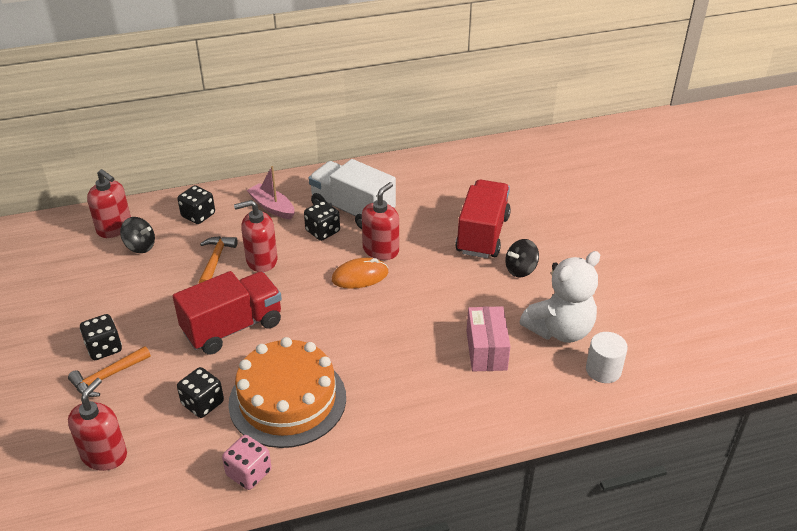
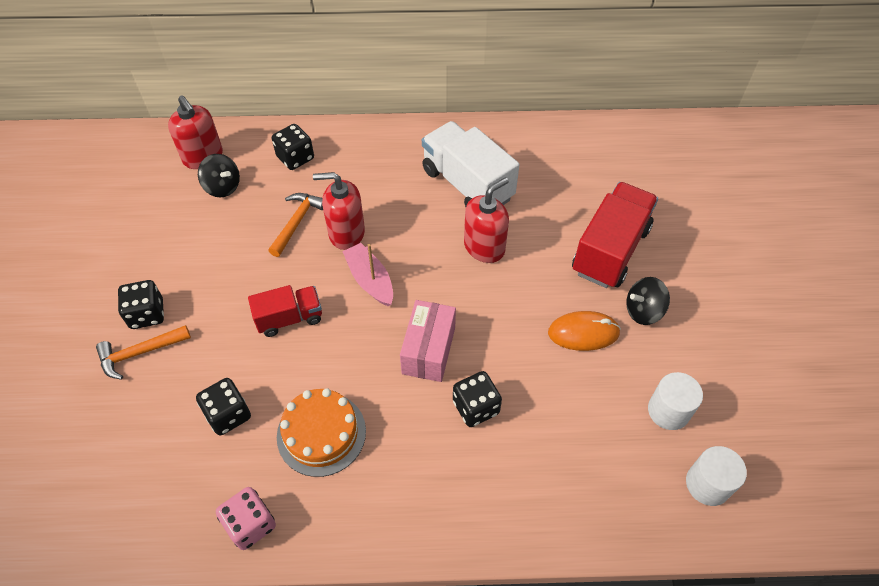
camera: 15 degrees right, 15 degrees up
red soap dispenser [68,378,127,471] -> none
red truck [173,271,282,355] -> red truck [248,285,322,337], size x0.59
orange cake [228,337,346,448] -> orange cake [277,388,366,477], size x0.65
pink boat [247,166,294,219] -> pink boat moved to [342,243,393,306]
black dice [304,201,340,241] -> black dice moved to [453,371,502,427]
orange mouse [332,258,388,289] -> orange mouse moved to [548,311,621,351]
pink box [466,306,511,371] -> pink box moved to [400,300,456,382]
white teddy bear [520,251,600,343] -> white cylinder [648,372,703,430]

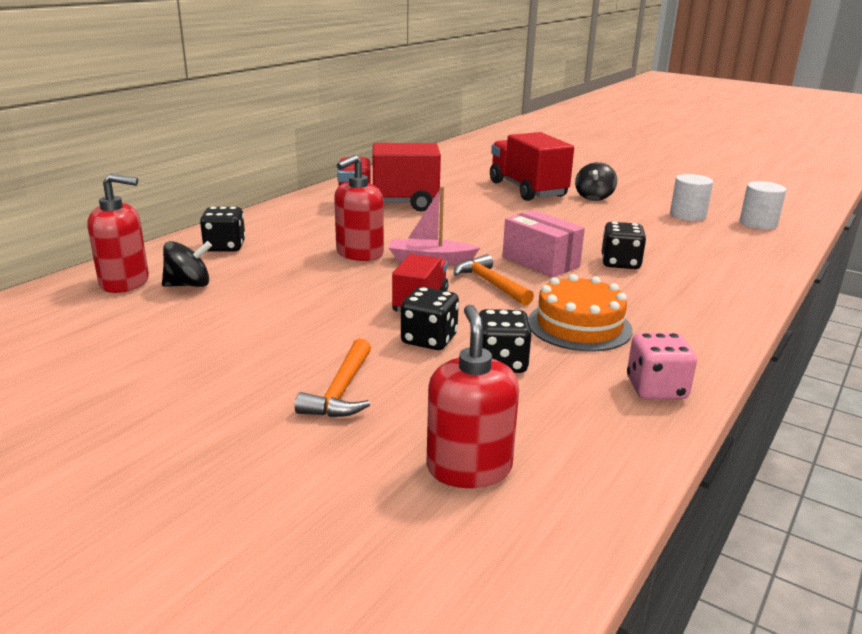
camera: 55 degrees left, 30 degrees down
black dice [118,280,164,329] -> black dice moved to [401,287,459,350]
orange hammer [268,193,323,257] -> orange hammer moved to [454,254,534,306]
white truck [422,121,520,207] -> red truck [337,143,441,212]
red soap dispenser [464,177,509,263] -> red soap dispenser moved to [426,305,519,488]
orange mouse [548,311,621,351] -> none

